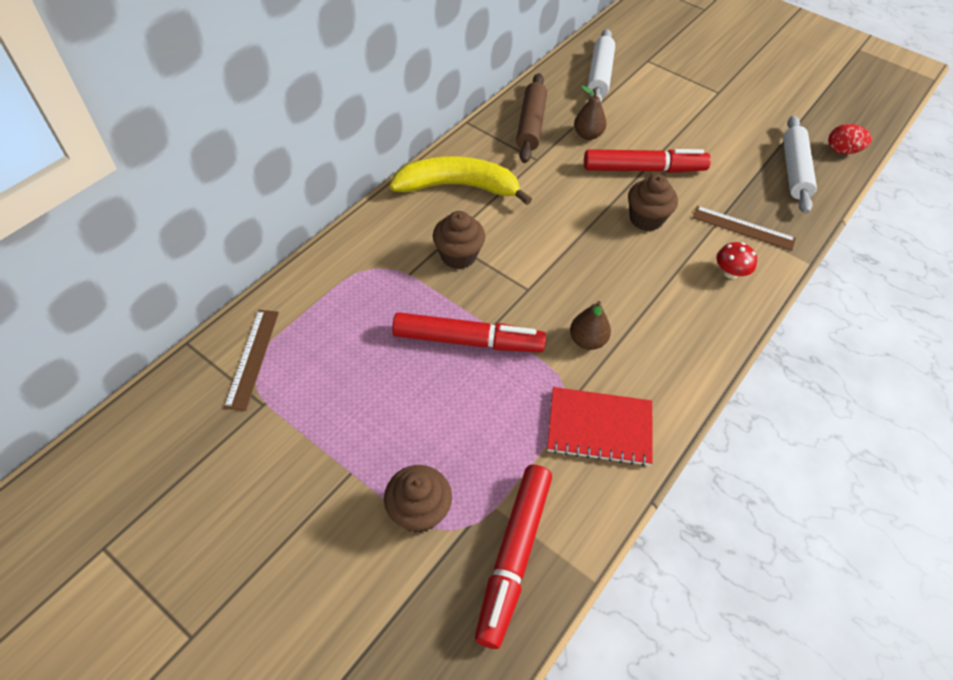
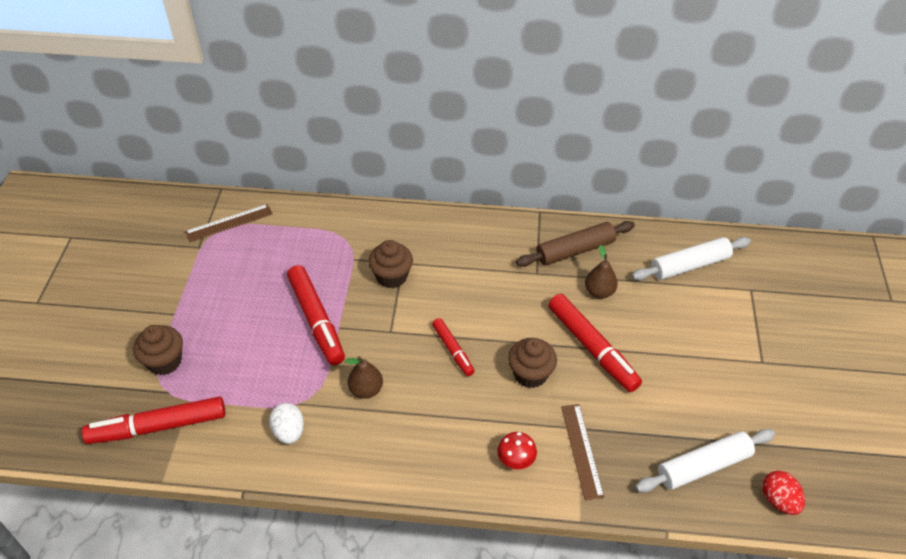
camera: 60 degrees right, 5 degrees down
yellow banana [390,156,532,205] -> none
red notebook [547,387,653,466] -> white egg [269,403,304,444]
none -> red marker [432,318,475,376]

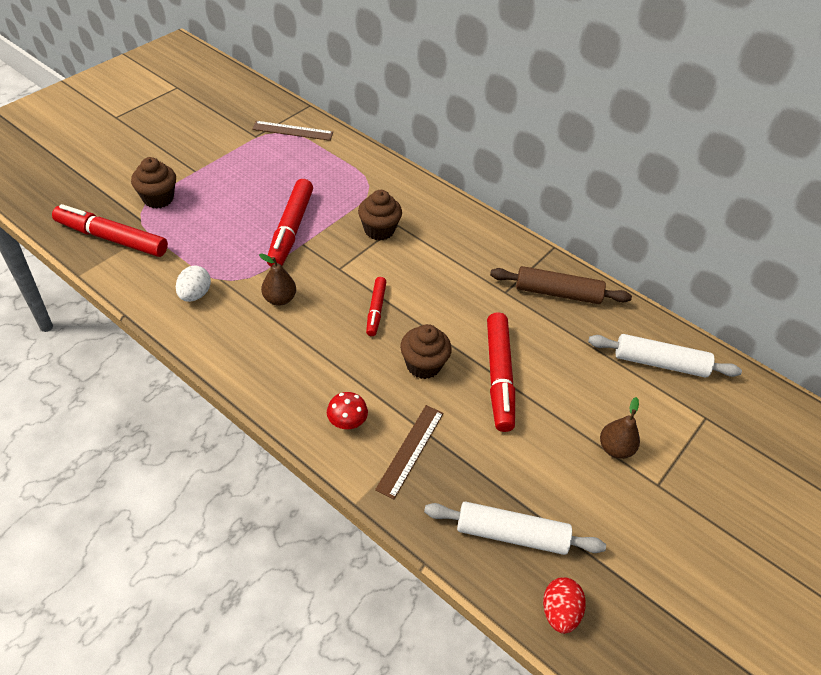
camera: 30 degrees right, 0 degrees up
brown pear [585,245,618,298] -> brown pear moved to [600,397,640,459]

